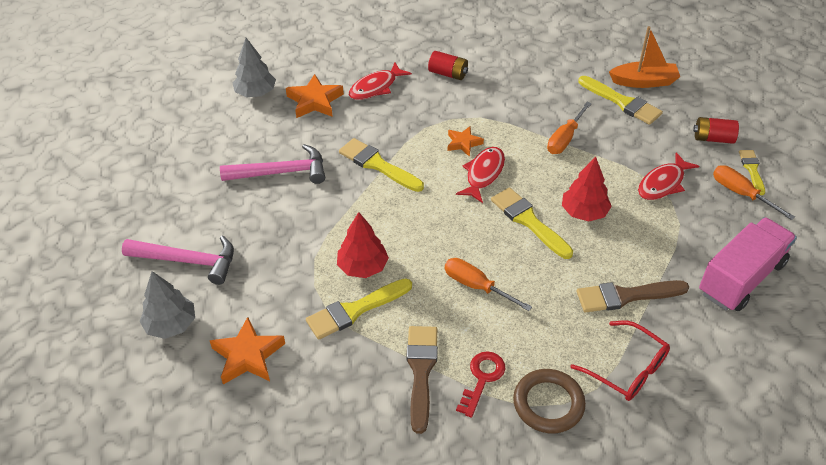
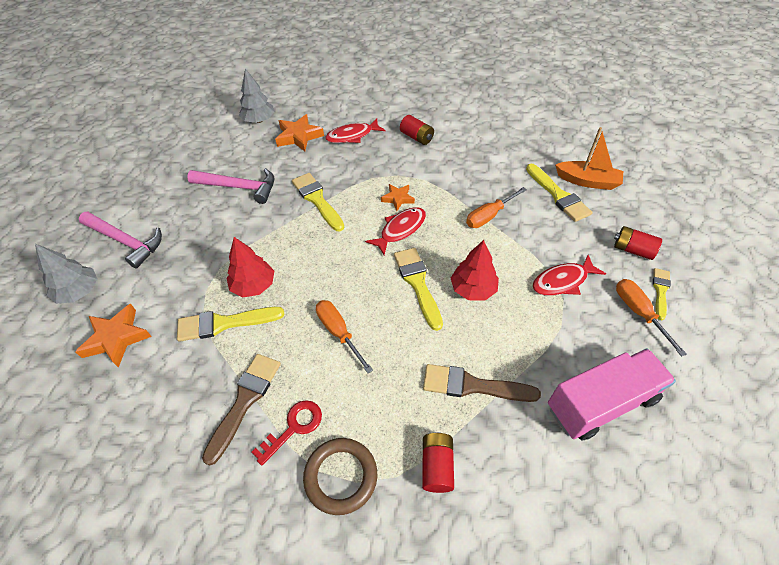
camera: 20 degrees right, 5 degrees up
red glasses [570,321,670,401] -> red battery [422,432,454,493]

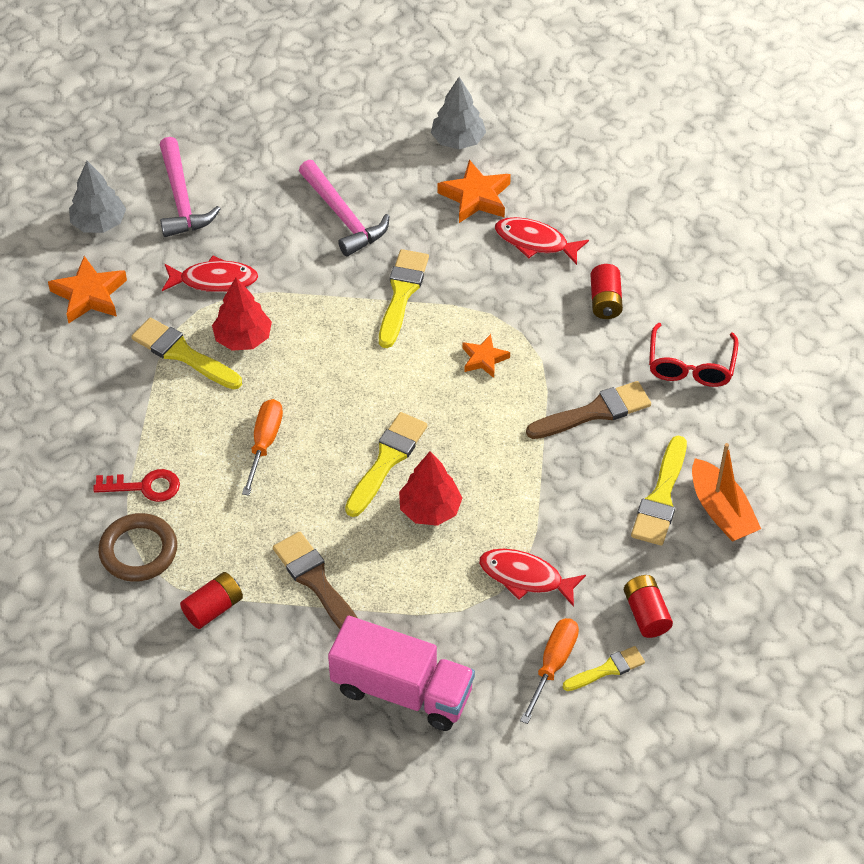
camera: 45 degrees right, 0 degrees up
brown brush [202,354,281,466] -> brown brush moved to [526,381,651,439]
red fish [365,207,426,255] -> red fish moved to [162,255,258,292]
orange screwdriver [466,187,527,228] -> none
none -> red glasses [649,323,739,387]

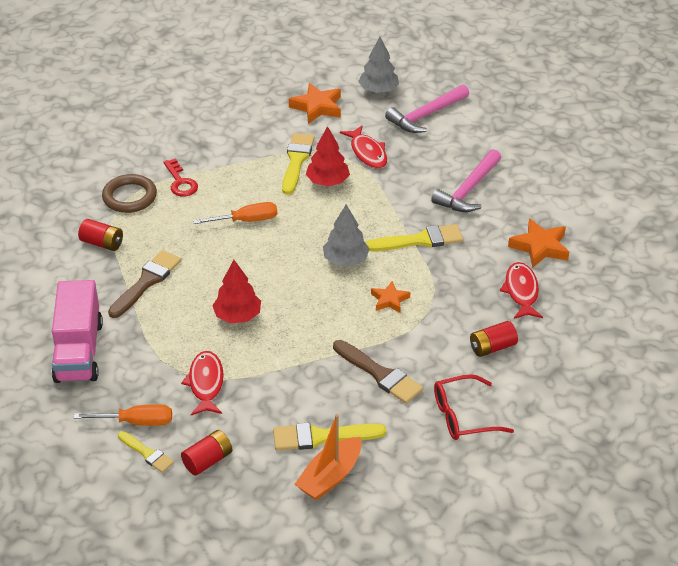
camera: 65 degrees right, 10 degrees down
yellow brush [345,412,427,517] -> none
grey tree [431,77,486,149] -> grey tree moved to [323,204,370,266]

